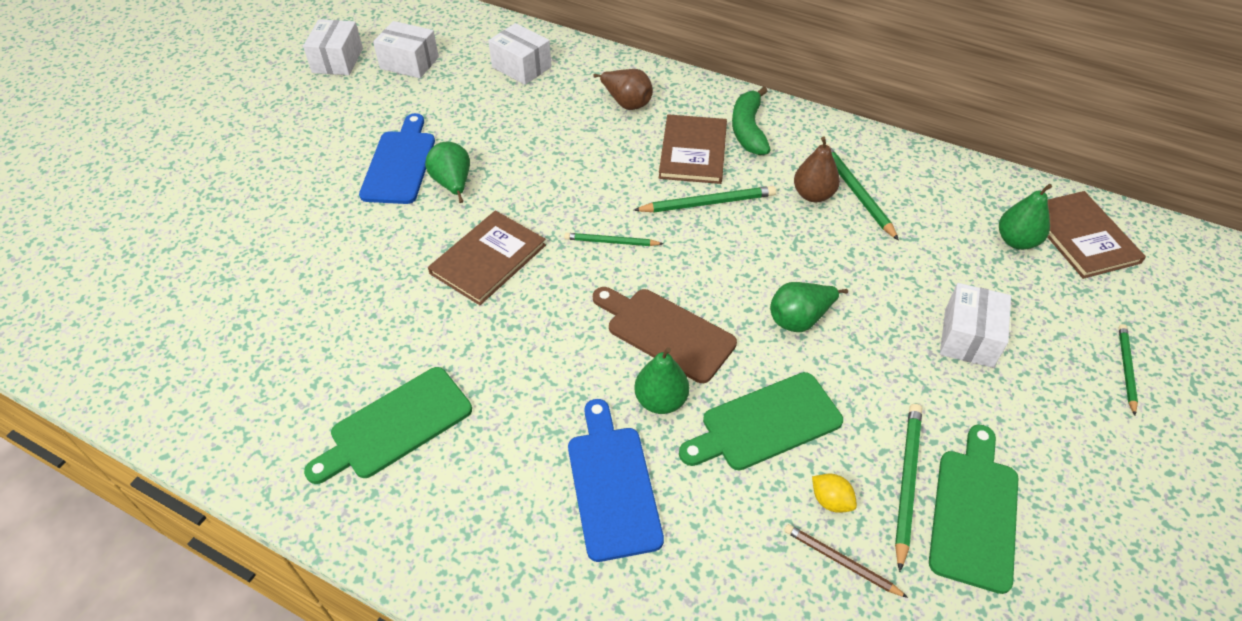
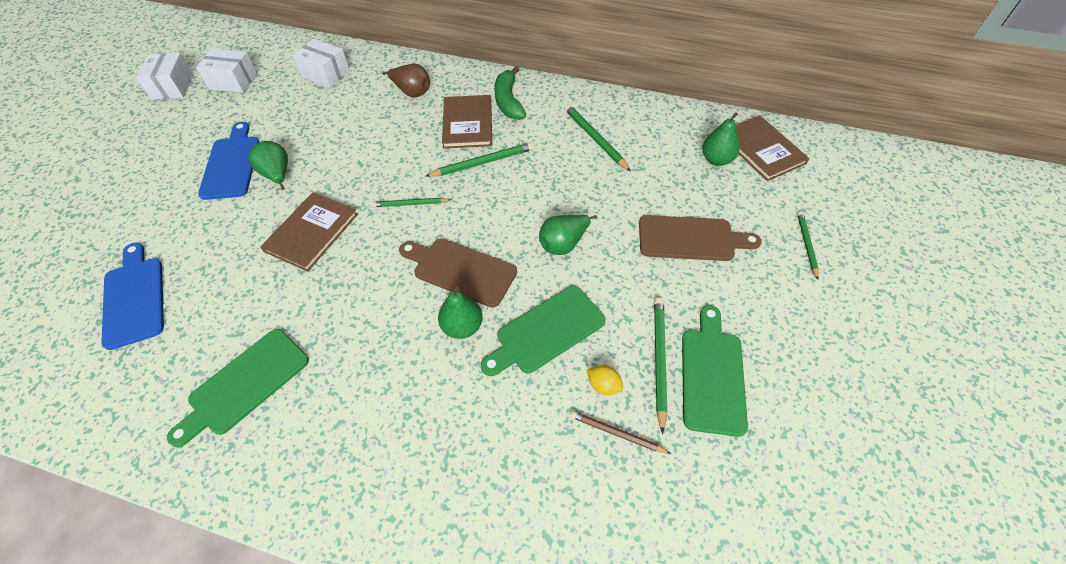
camera: 10 degrees left, 5 degrees up
blue cutting board [568,399,664,562] -> blue cutting board moved to [101,242,164,350]
brown pear [794,137,840,202] -> none
white box [940,283,1011,368] -> brown cutting board [639,215,761,261]

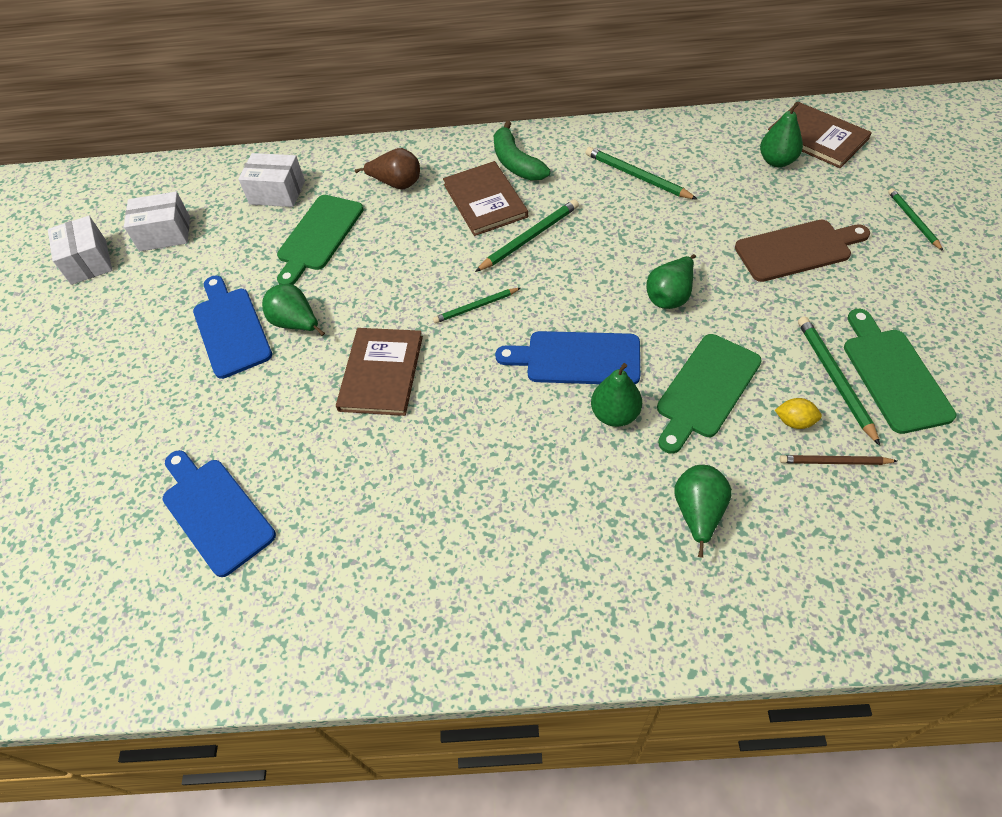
camera: 15 degrees left, 0 degrees up
green cutting board [167,329,309,447] -> green cutting board moved to [277,195,364,285]
brown cutting board [399,238,517,307] -> blue cutting board [495,331,640,384]
none -> green pear [675,465,732,558]

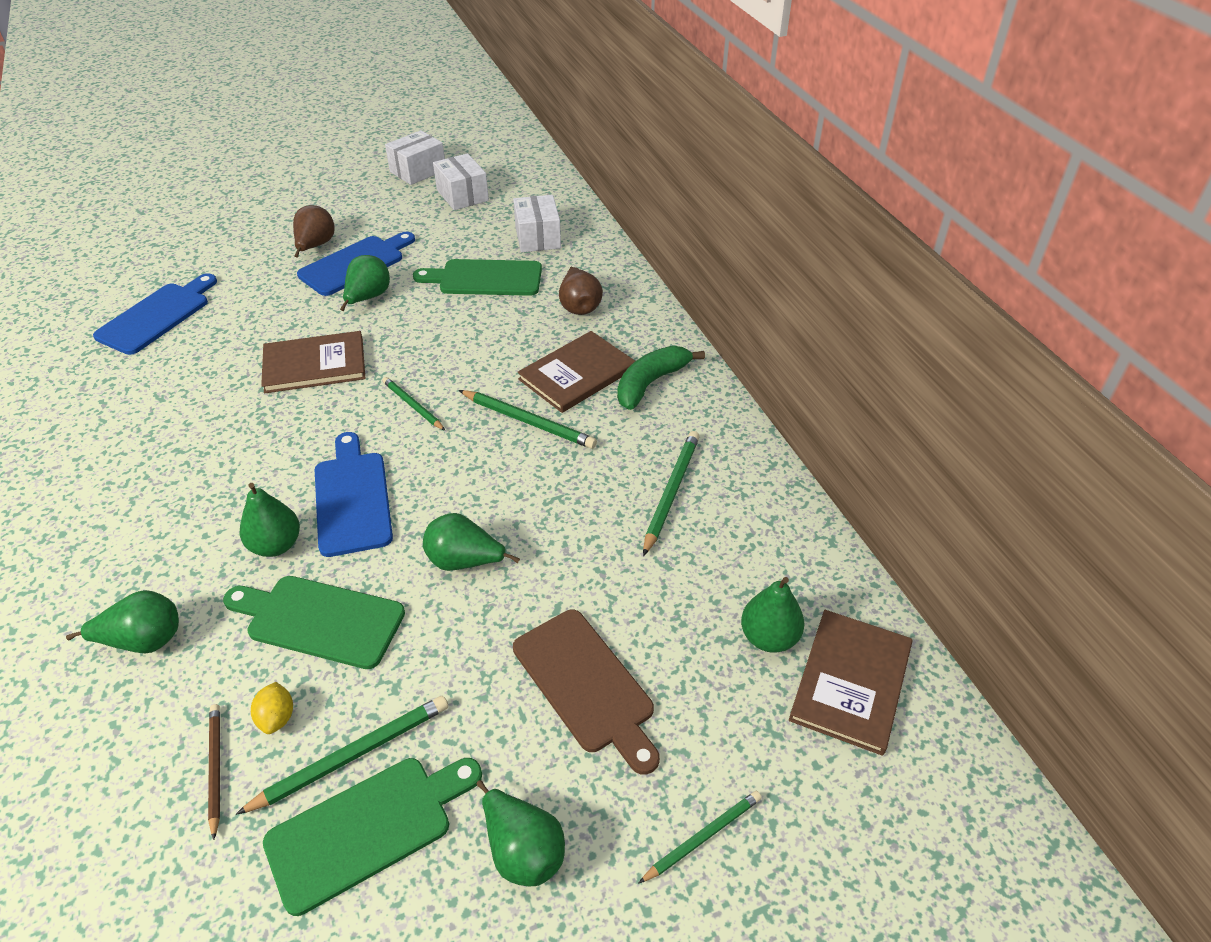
camera: 65 degrees right, 10 degrees down
none -> brown pear [293,205,335,258]
none -> green pear [476,780,565,886]

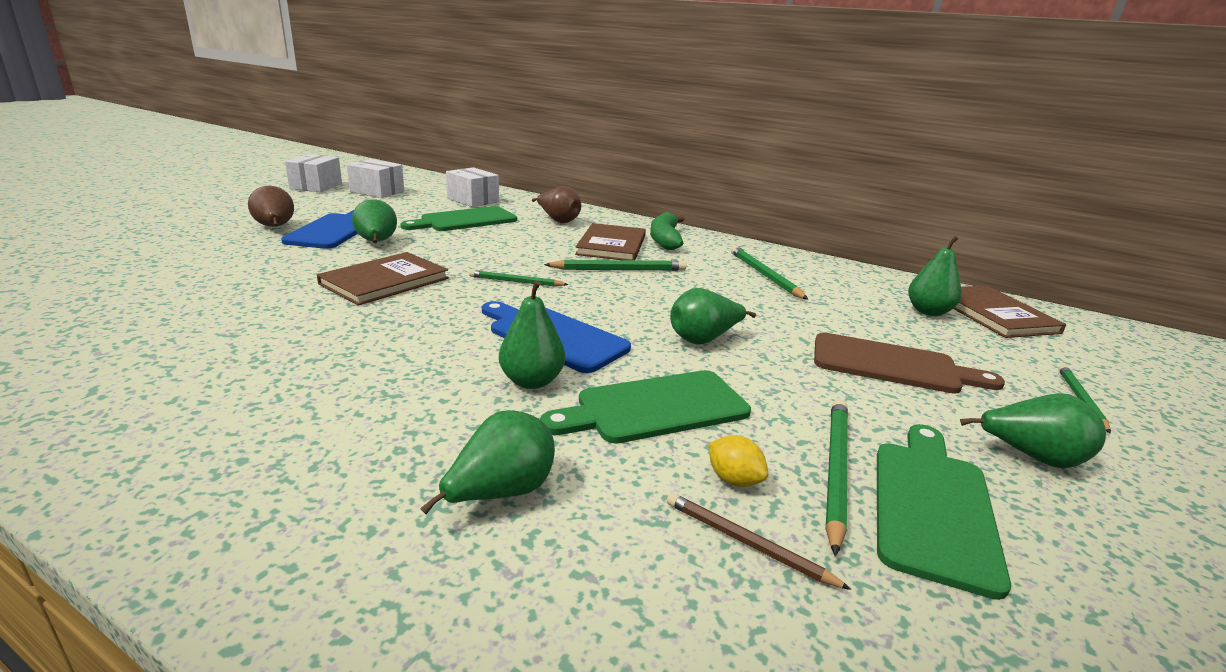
camera: 40 degrees left, 20 degrees down
blue cutting board [93,273,217,355] -> none

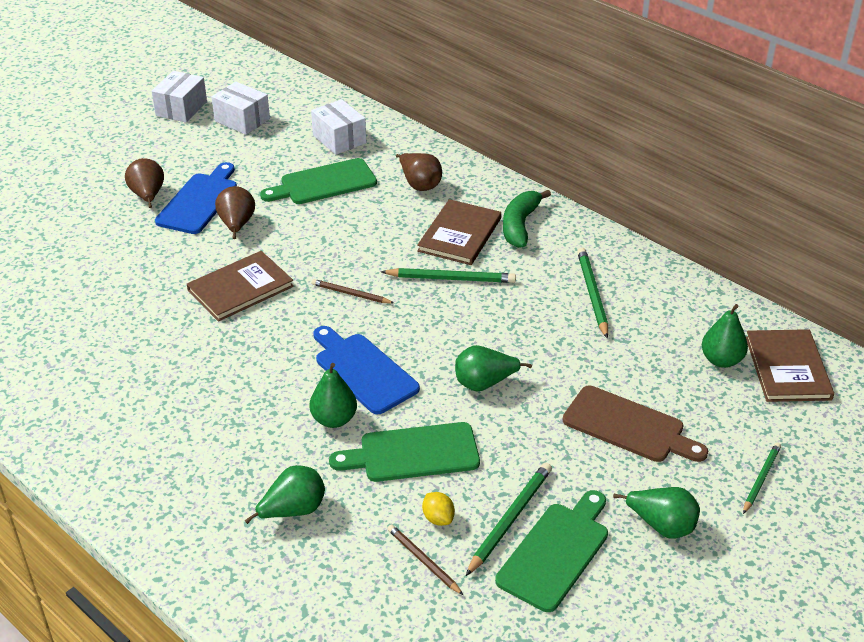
camera: 15 degrees right, 15 degrees up
green pear [352,199,397,243] -> brown pear [215,186,255,239]
green pencil [469,270,569,287] -> brown pencil [311,279,394,304]

